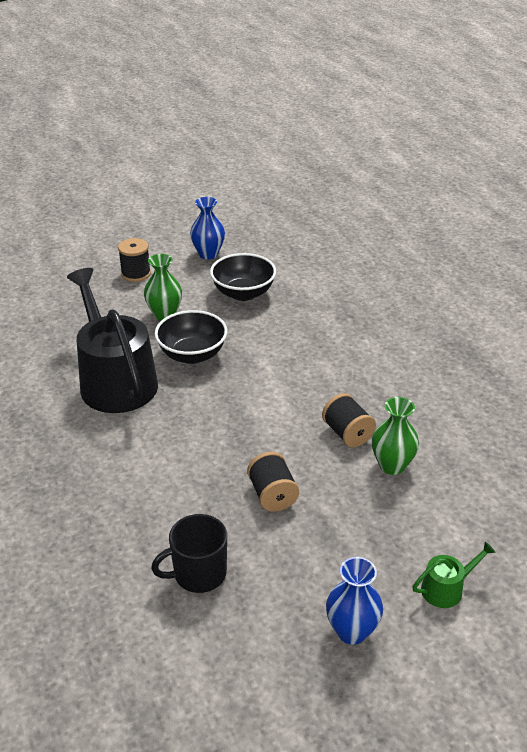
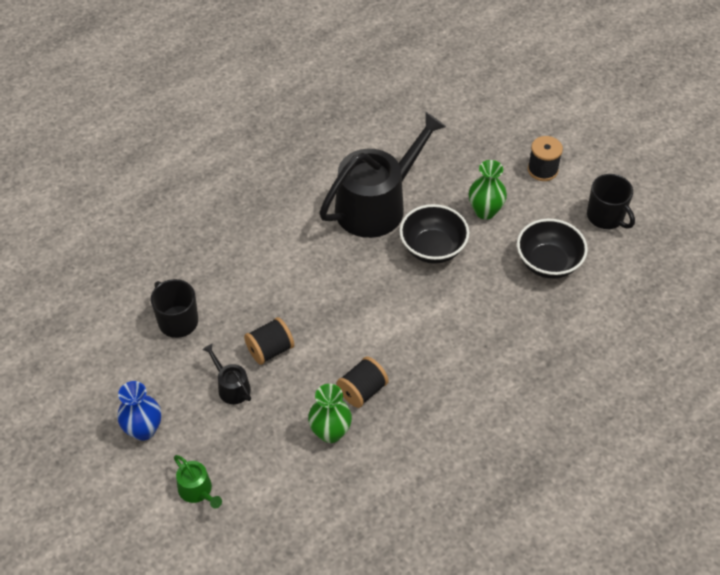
camera: 75 degrees right, 15 degrees up
blue vase [190,197,225,259] -> black mug [587,174,635,229]
none -> black watering can [202,344,251,404]

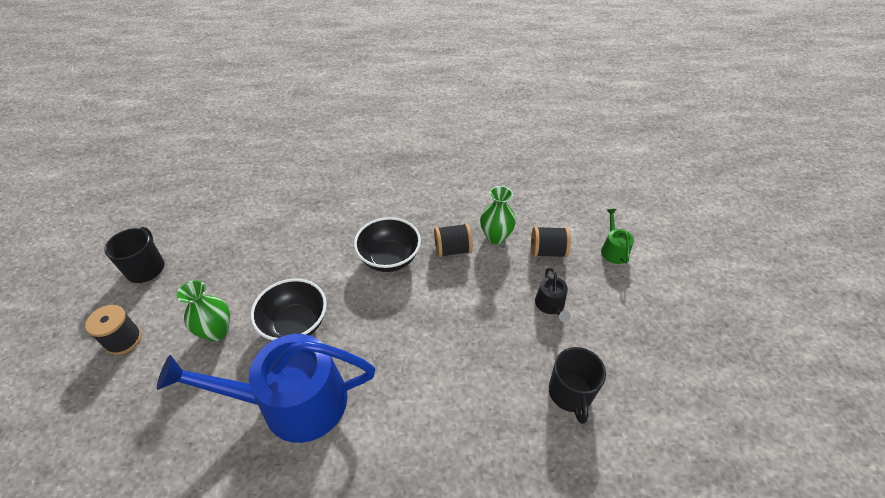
camera: 145 degrees left, 5 degrees down
blue vase [117,381,161,441] -> none
black spool [244,317,294,365] -> black spool moved to [531,226,571,258]
black watering can [319,112,446,238] -> blue watering can [157,334,375,443]
black bowl [517,219,588,279] -> black bowl moved to [354,217,421,272]

